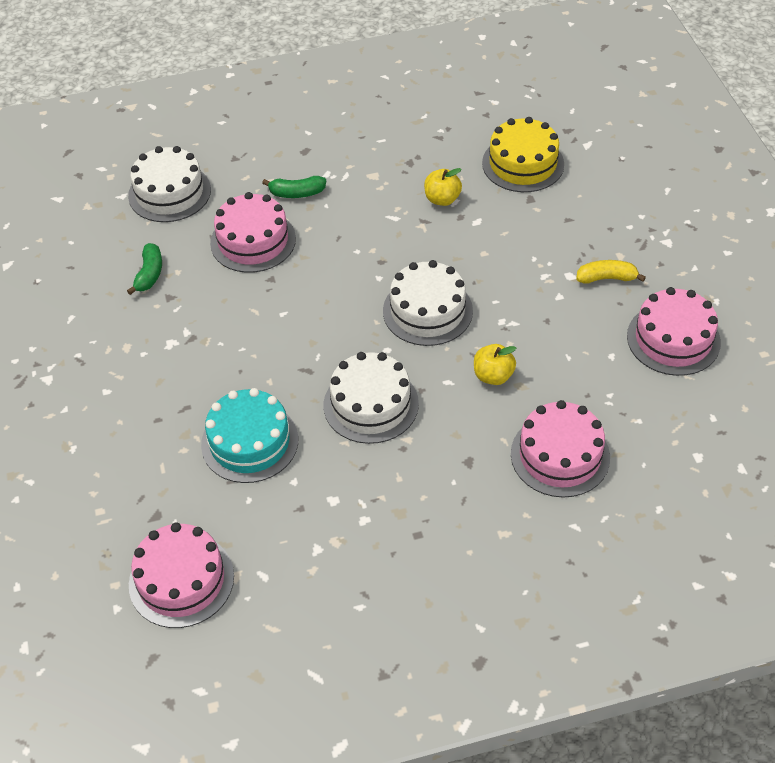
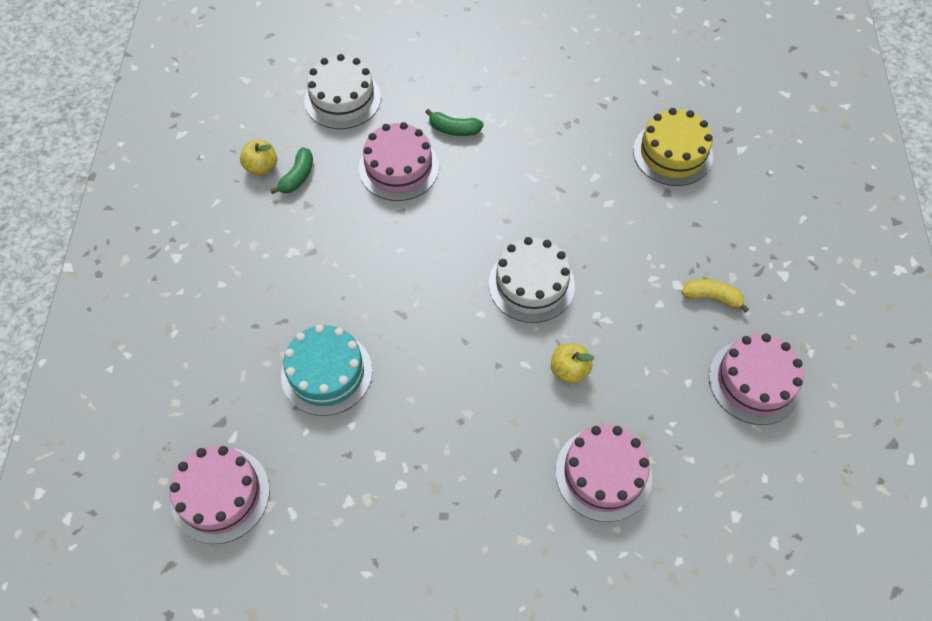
camera: 15 degrees right, 10 degrees up
white cake [323,352,419,444] -> none
yellow apple [424,168,462,206] -> yellow apple moved to [240,140,277,176]

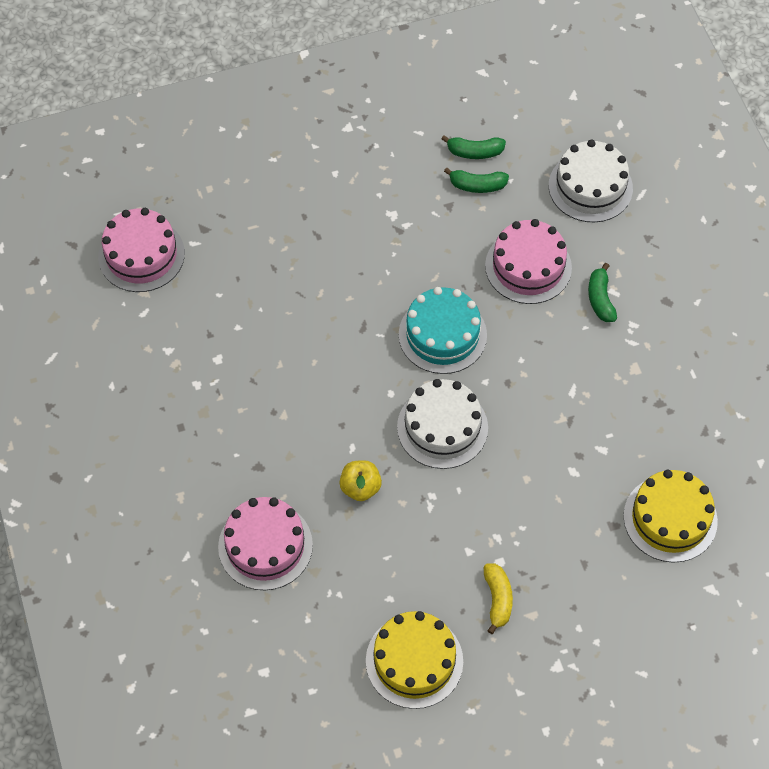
camera: 70 degrees right, 0 degrees up
yellow apple [240,140,277,176] -> green banana [441,135,506,159]
turquoise cake [281,325,372,416] -> turquoise cake moved to [399,287,487,374]
pink cake [709,334,804,425] -> yellow cake [366,611,463,709]

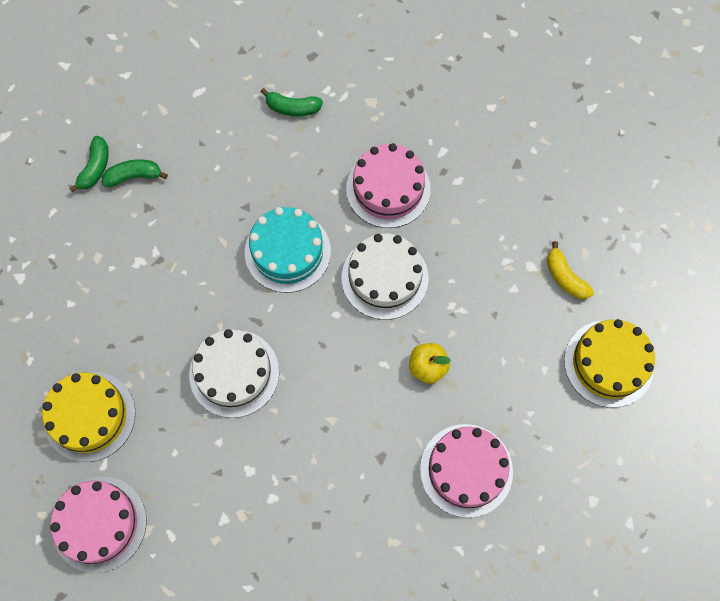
camera: 75 degrees left, 10 degrees up
green banana [444,168,509,193] -> green banana turned 120 degrees counterclockwise [102,159,168,187]
yellow banana [484,563,513,634] -> yellow banana turned 135 degrees counterclockwise [547,241,594,299]
pink cake [485,219,572,304] -> pink cake moved to [346,143,431,228]
white cake [549,140,633,222] -> white cake moved to [189,329,279,418]
yellow cake [623,470,718,563] -> yellow cake moved to [42,372,136,462]

